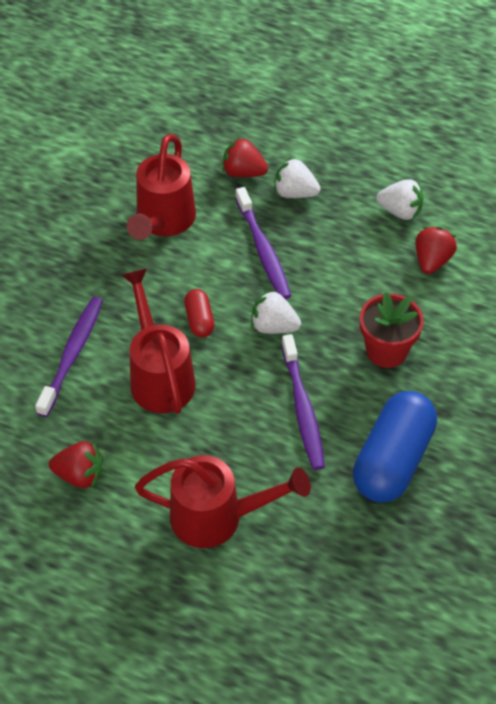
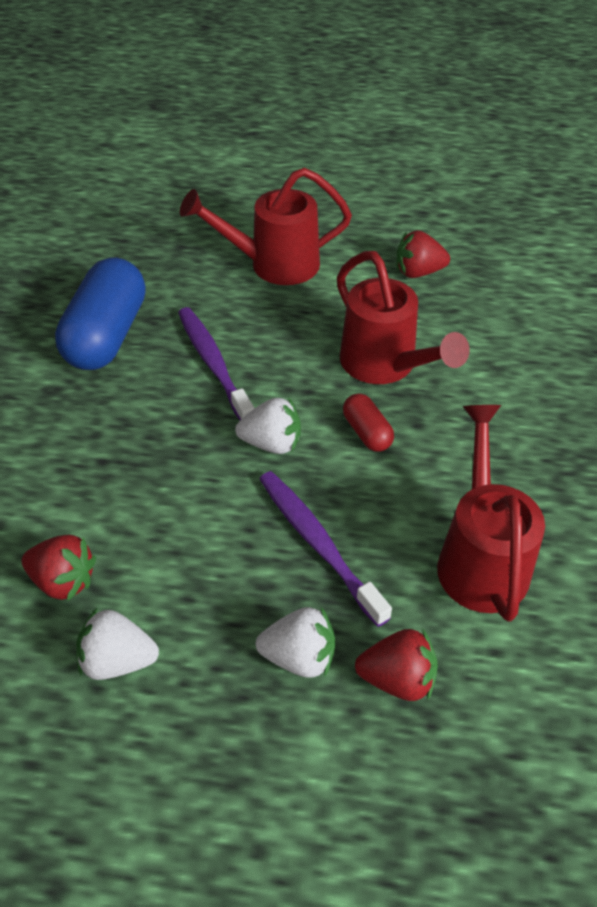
camera: 165 degrees right, 5 degrees down
purple toothbrush [35,297,103,417] -> none
red flower pot [360,292,424,368] -> none
red strawberry [416,226,457,274] -> red strawberry turned 75 degrees counterclockwise [22,534,96,601]

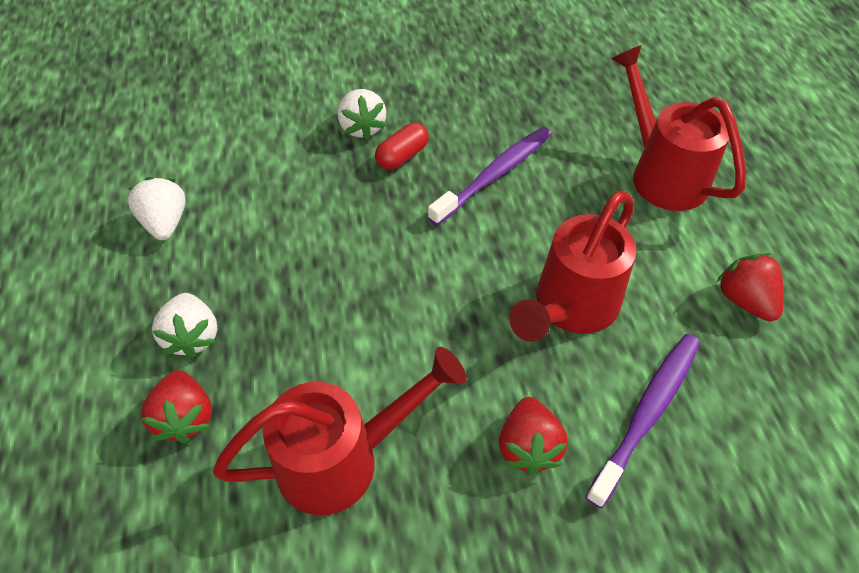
camera: 70 degrees right, 5 degrees up
red strawberry [22,534,96,601] -> red strawberry moved to [499,397,568,475]
blue capsule [55,258,146,370] -> none
white strawberry [235,398,301,454] -> white strawberry moved to [338,89,386,140]
purple toothbrush [260,471,392,627] -> purple toothbrush moved to [586,334,700,508]
red capsule [343,394,394,452] -> red capsule moved to [375,123,429,170]

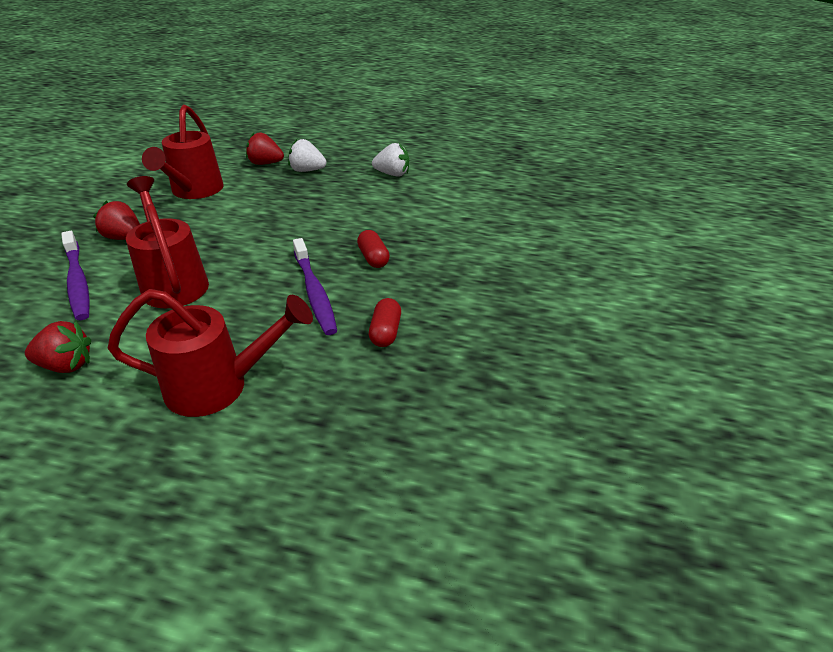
camera: 115 degrees right, 15 degrees down
white strawberry [338,89,386,140] -> none
none -> red capsule [369,298,401,347]

